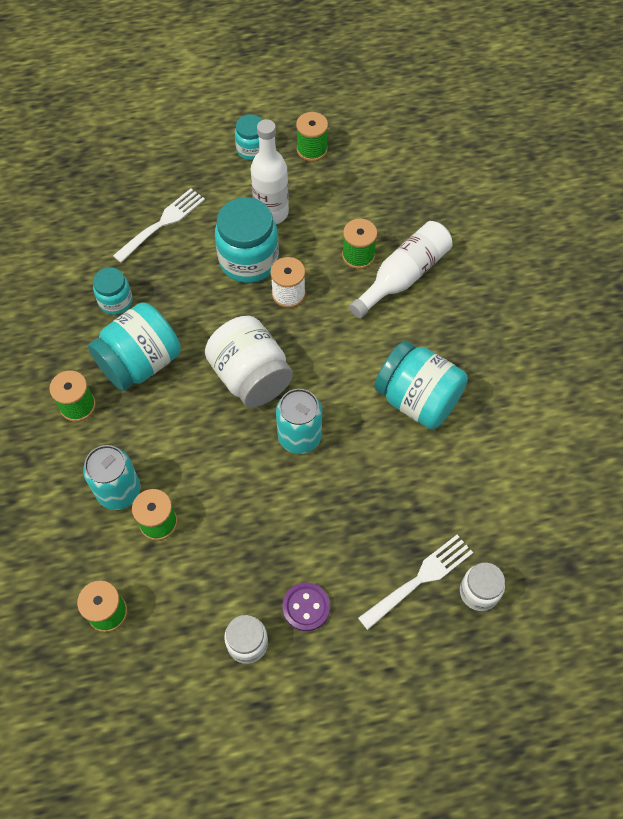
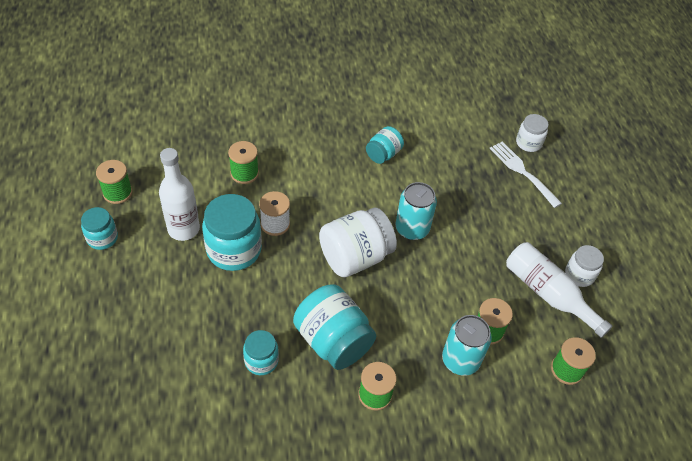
camera: 90 degrees left, 10 degrees down
white fork [113,188,205,263] -> none
purple button [283,583,330,631] -> none
white bottle [349,221,453,318] -> white bottle moved to [506,242,612,338]
turquoise jar [374,341,468,429] -> turquoise jar [366,126,404,164], size x0.56

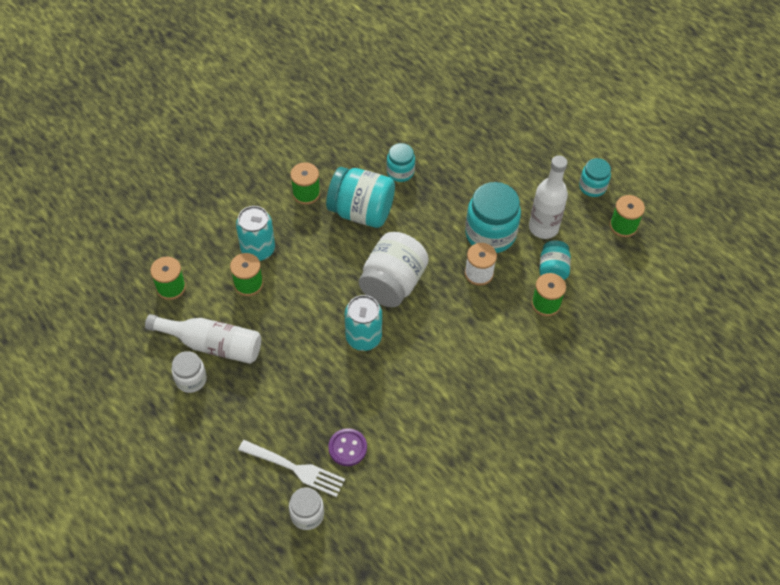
camera: 150 degrees right, 5 degrees up
turquoise jar [366,126,404,164] -> turquoise jar moved to [539,241,571,280]
none -> purple button [328,428,367,466]

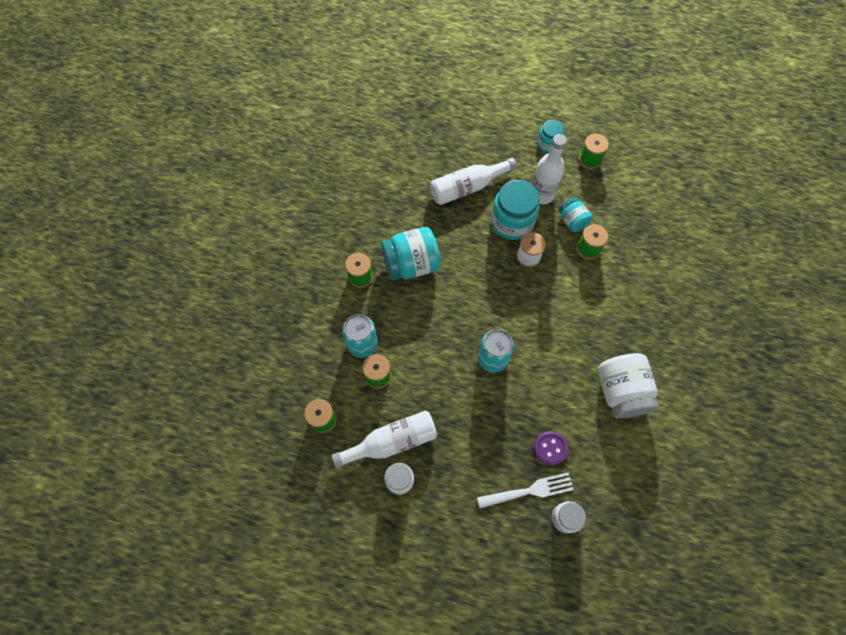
camera: 35 degrees left, 10 degrees up
white jar [359,232,429,307] -> white jar moved to [598,353,659,419]
turquoise jar [386,143,415,182] -> none
none -> white bottle [430,158,517,205]

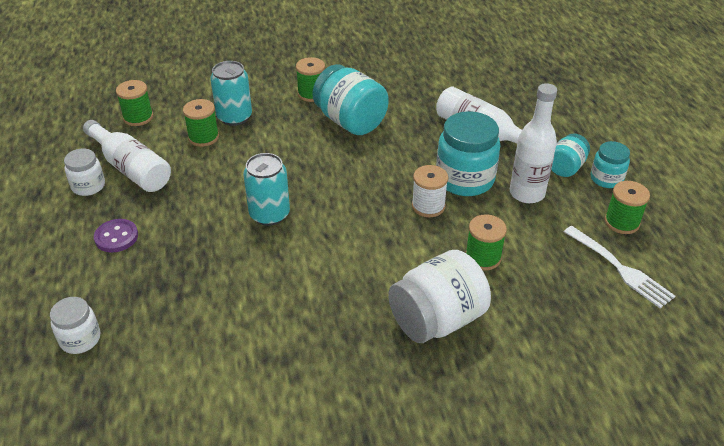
camera: 65 degrees right, 25 degrees down
white fork [477,472,574,508] -> white fork moved to [564,226,675,309]
purple button [534,431,568,465] -> purple button moved to [94,219,138,252]
turquoise jar [559,197,592,232] -> turquoise jar moved to [551,134,590,177]
white jar [598,353,659,419] -> white jar moved to [388,250,491,343]

